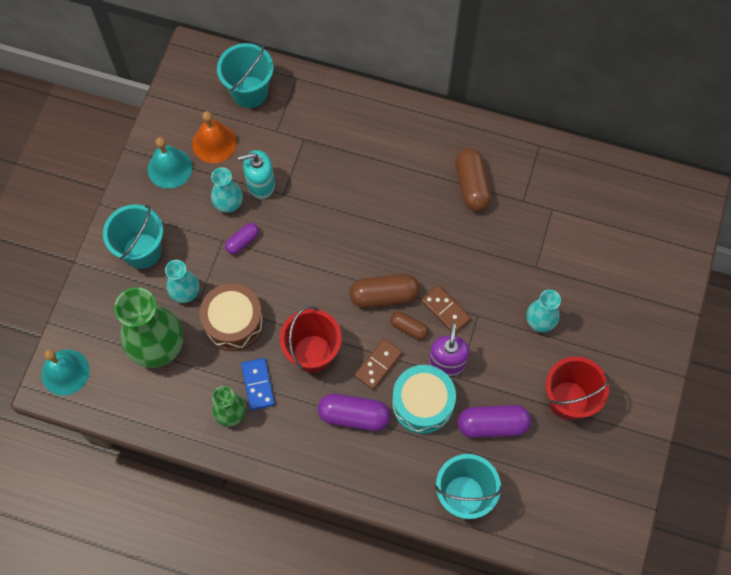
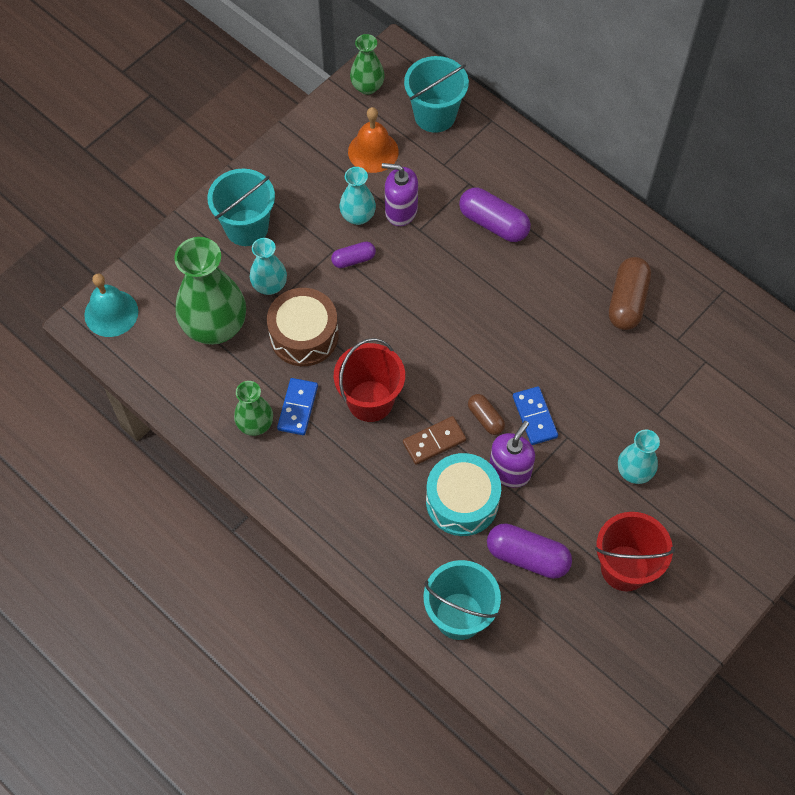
camera: 25 degrees right, 5 degrees down
turquoise bell [148,137,193,189] -> none
turquoise soap dispenser [238,150,275,199] -> purple soap dispenser [382,163,418,226]
purple capsule [318,394,390,431] -> purple capsule moved to [459,188,531,242]
brown capsule [350,274,420,308] -> none
brown domino [421,285,471,333] -> blue domino [513,386,558,445]
none -> green vase [350,34,385,95]

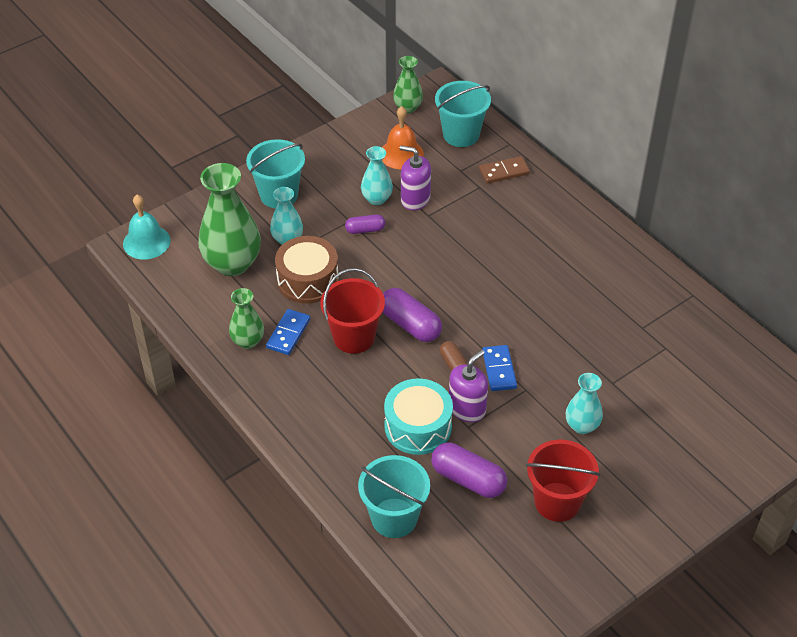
camera: 10 degrees right, 15 degrees down
brown domino [403,416,466,465] -> brown domino moved to [479,156,530,184]
purple capsule [459,188,531,242] -> purple capsule moved to [383,288,442,342]
brown capsule [609,257,651,330] -> none

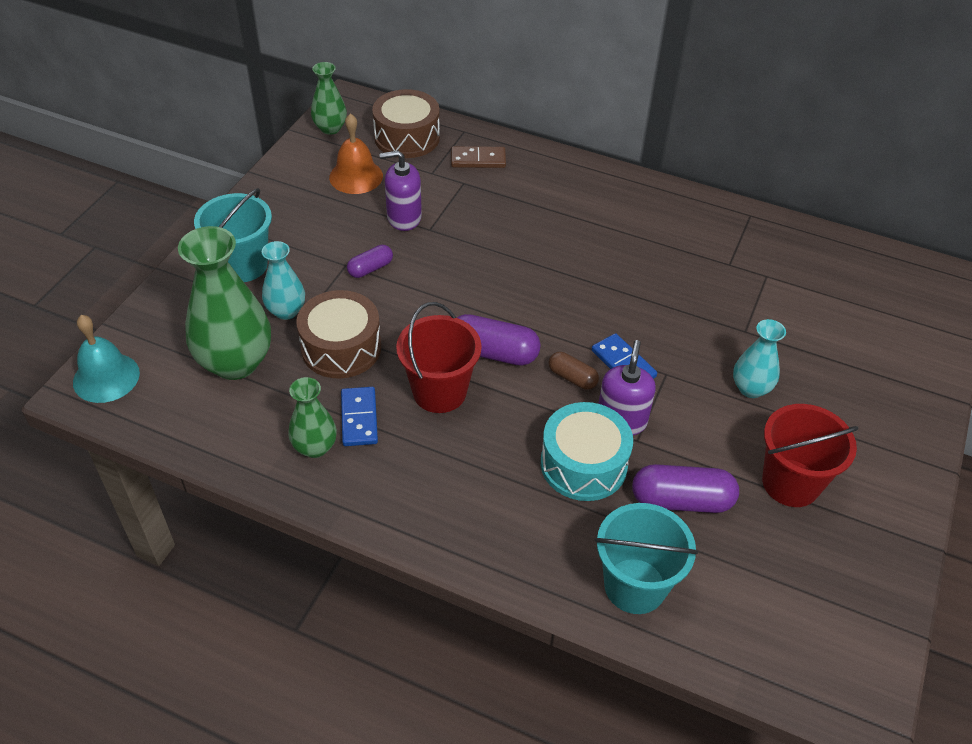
camera: 30 degrees left, 0 degrees up
turquoise vase [361,146,393,205] -> none
turquoise bucket [435,81,491,147] -> brown drum [372,89,440,158]
brown domino [479,156,530,184] -> brown domino turned 45 degrees clockwise [451,146,506,168]

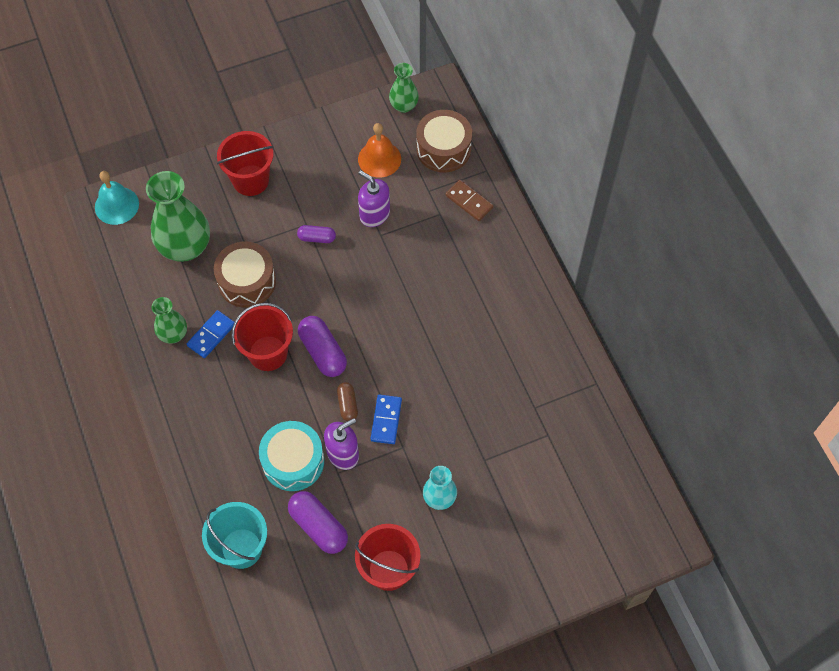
camera: 45 degrees right, 15 degrees up
turquoise bucket [194,188,272,282] -> red bucket [217,131,274,196]
turquoise vase [262,241,305,320] -> none

